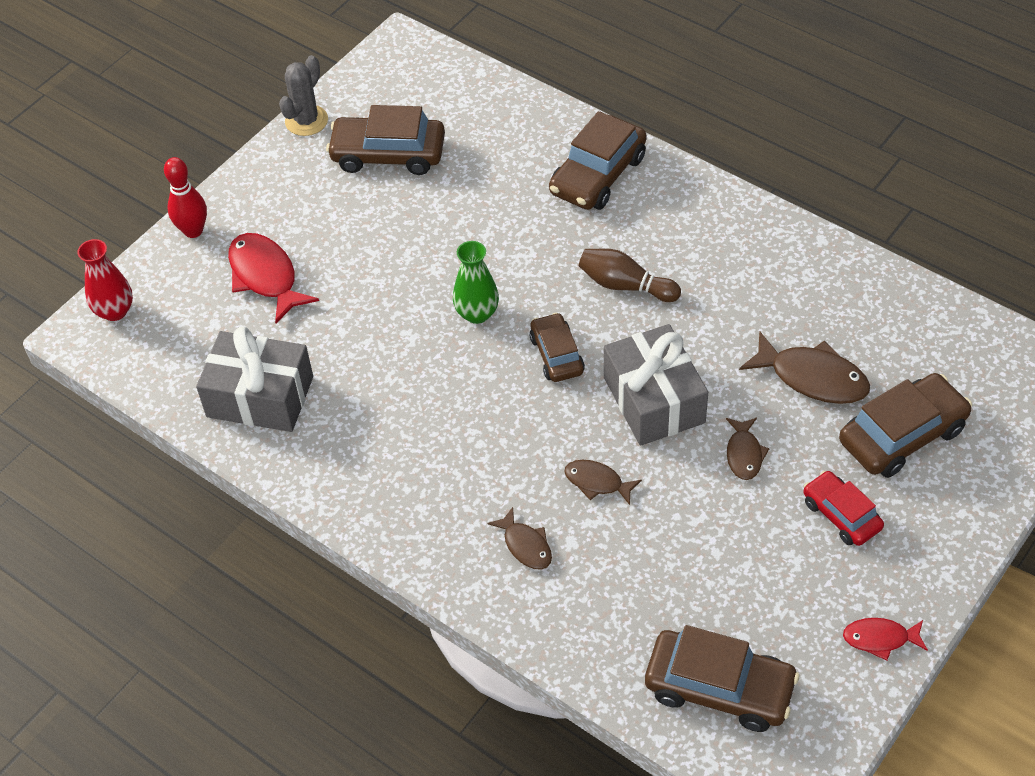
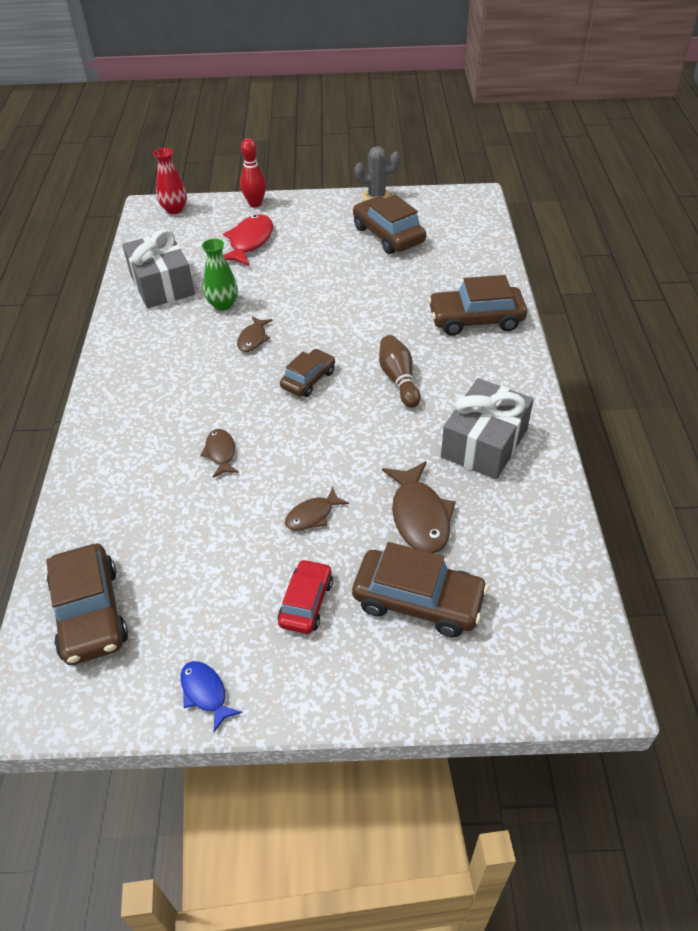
camera: 50 degrees right, 5 degrees down
green vase [453,241,499,324] -> green vase moved to [202,239,238,311]
brown fish [487,507,552,570] -> brown fish moved to [237,316,273,352]
grey gift [604,324,708,446] -> grey gift moved to [441,378,534,479]
red fish [843,618,928,660] -> blue fish [180,661,242,732]

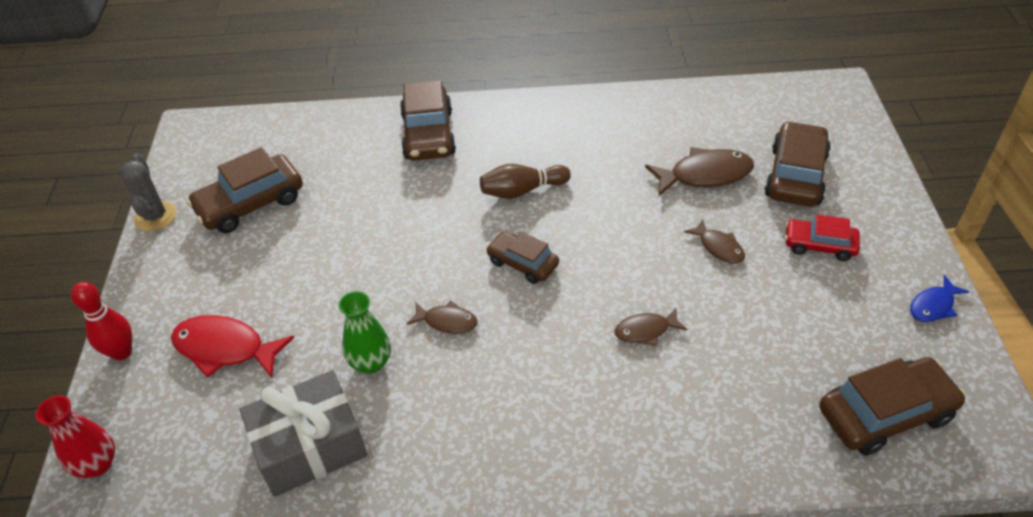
camera: 90 degrees left, 0 degrees up
grey gift [441,378,534,479] -> none

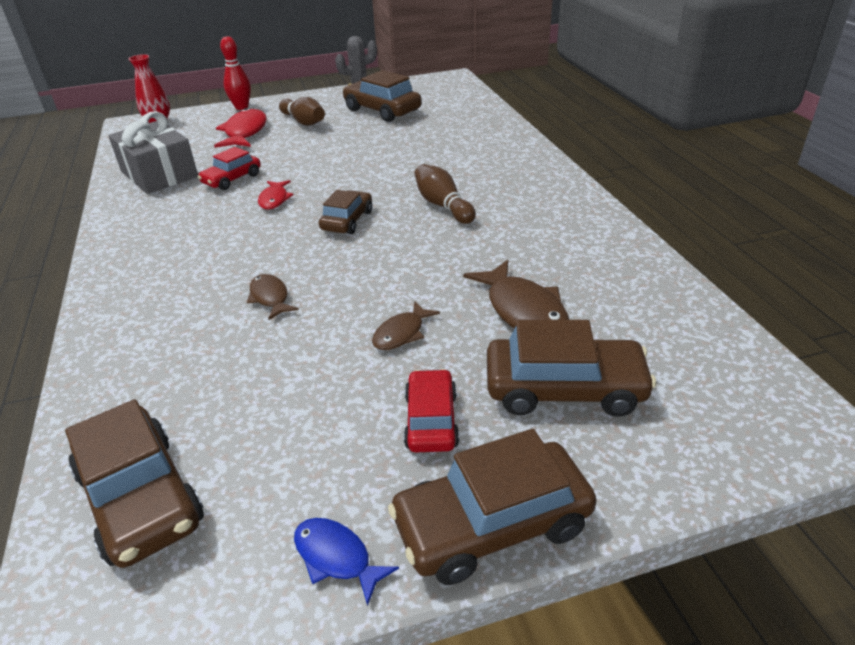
camera: 75 degrees right, 10 degrees down
green vase [339,291,391,374] -> red car [198,147,261,190]
brown car [400,80,456,161] -> brown car moved to [388,429,597,585]
brown fish [407,301,478,334] -> red fish [258,180,294,210]
none -> brown bowling pin [279,97,325,126]

